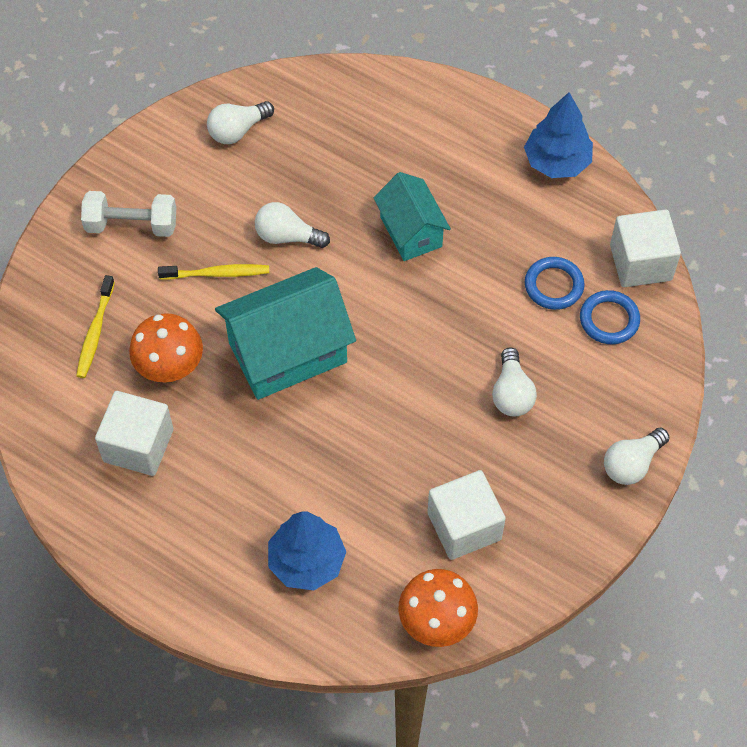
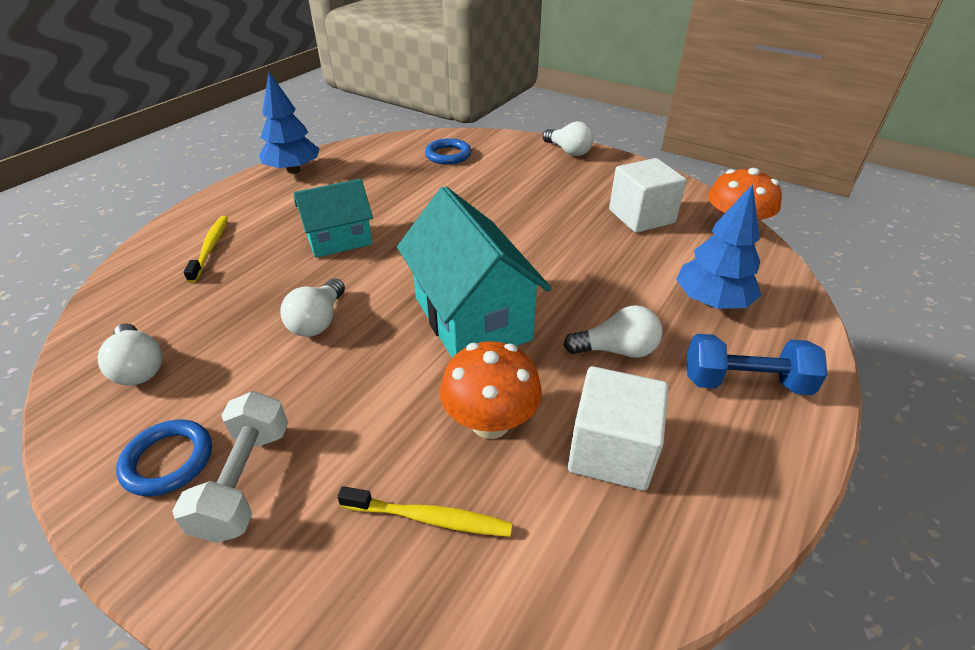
camera: 90 degrees left, 20 degrees down
yellow toothbrush [158,264,269,280] -> yellow toothbrush moved to [184,216,228,283]
white light bulb [492,347,537,416] -> white light bulb moved to [563,305,663,358]
blue ring [525,257,585,310] -> blue ring moved to [116,419,212,496]
white cube [610,209,681,287] -> none
none -> blue dumbbell [687,334,828,395]

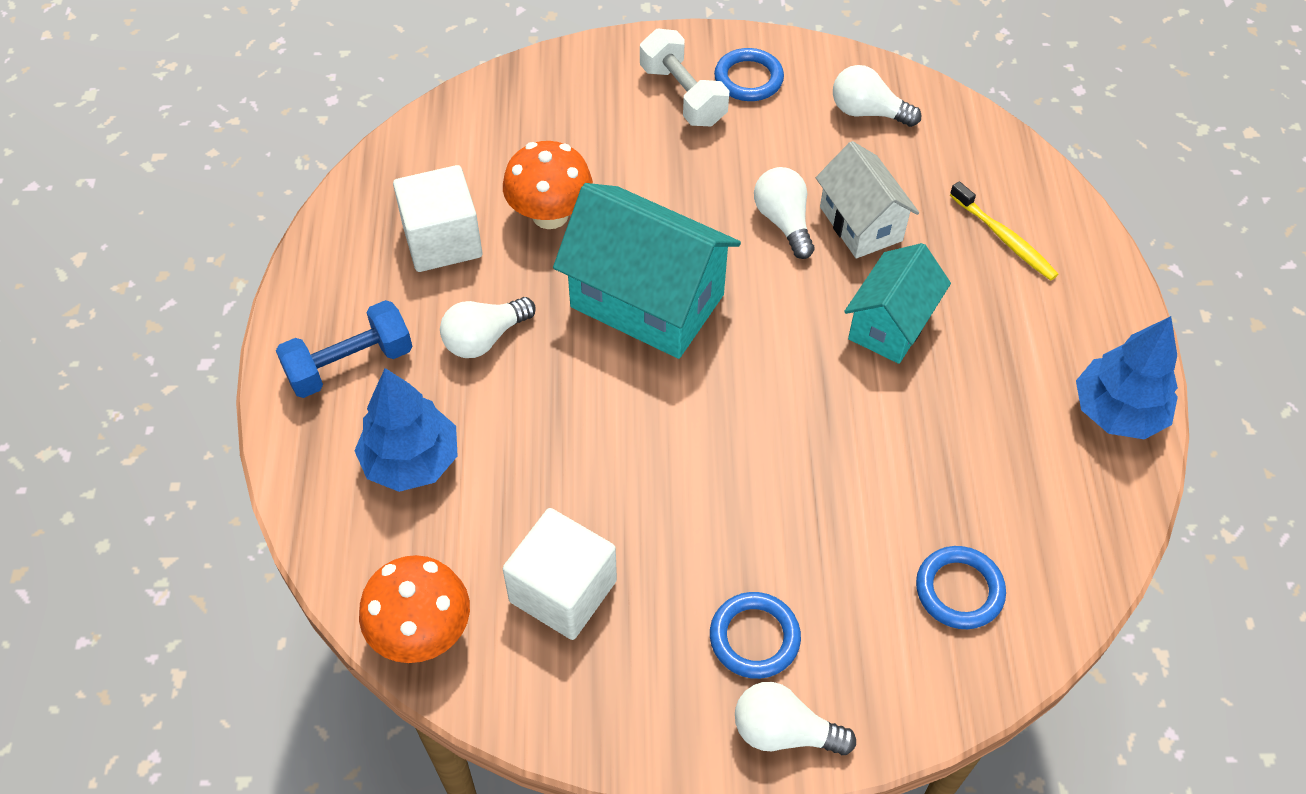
camera: 145 degrees right, 15 degrees up
yellow toothbrush [337,486,513,537] -> none
none -> blue ring [710,592,801,679]
none -> white house [816,141,919,258]

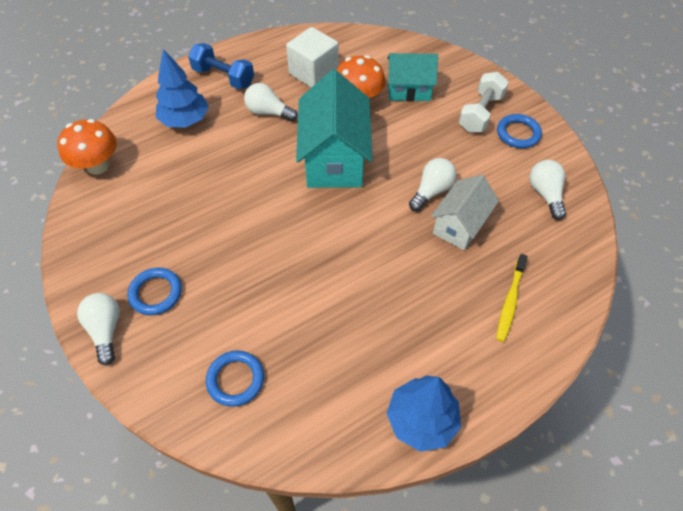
camera: 60 degrees right, 0 degrees up
white cube [503,508,617,640] -> none
turquoise house [844,243,951,364] -> turquoise house moved to [387,53,438,101]

